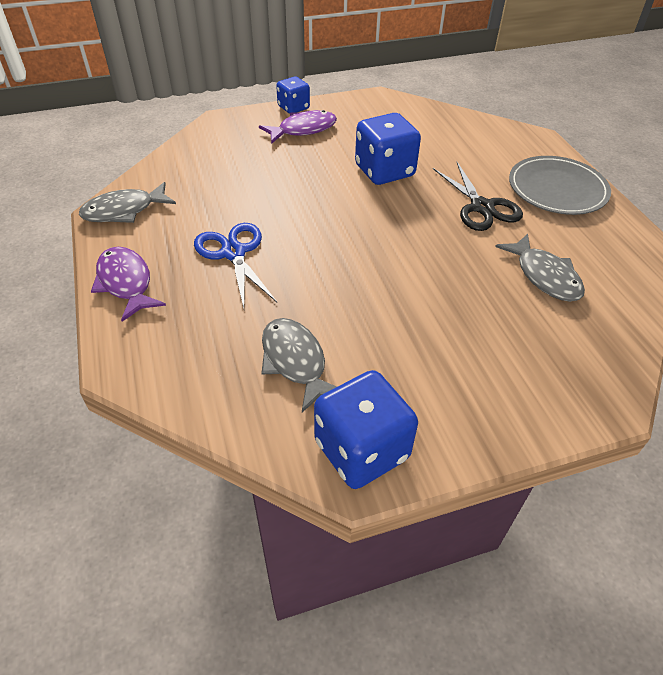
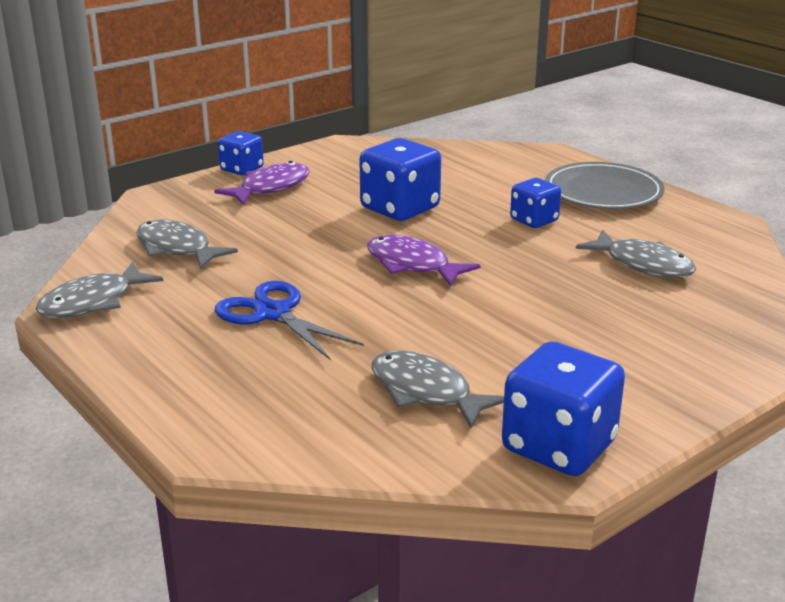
camera: 20 degrees left, 20 degrees down
purple fish [91,247,166,322] -> purple fish moved to [367,235,480,287]
black scissors [433,162,523,231] -> blue dice [510,178,561,228]
none -> grey fish [136,219,238,269]

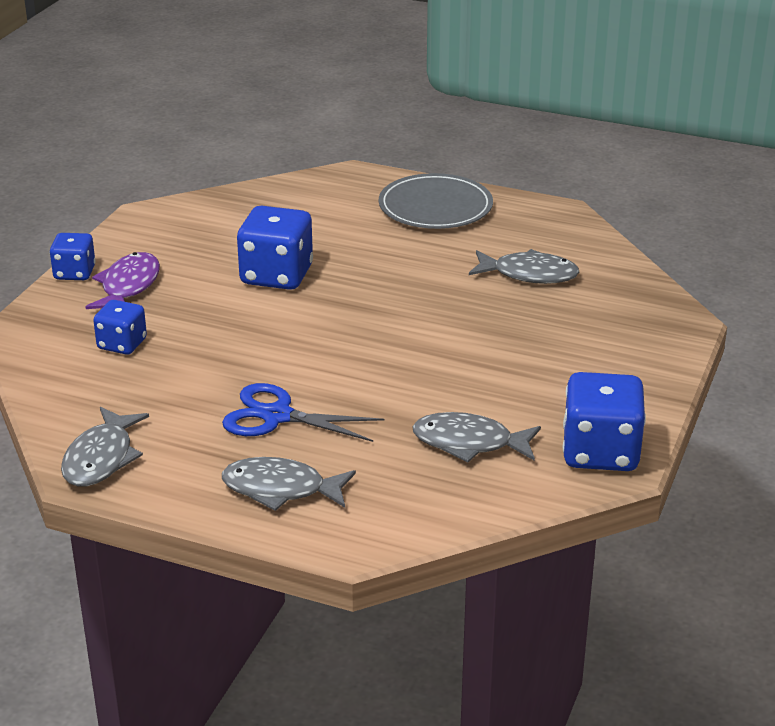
camera: 30 degrees left, 5 degrees up
grey fish [136,219,238,269] -> grey fish moved to [222,457,356,511]
purple fish [367,235,480,287] -> none
blue dice [510,178,561,228] -> blue dice moved to [93,300,147,355]

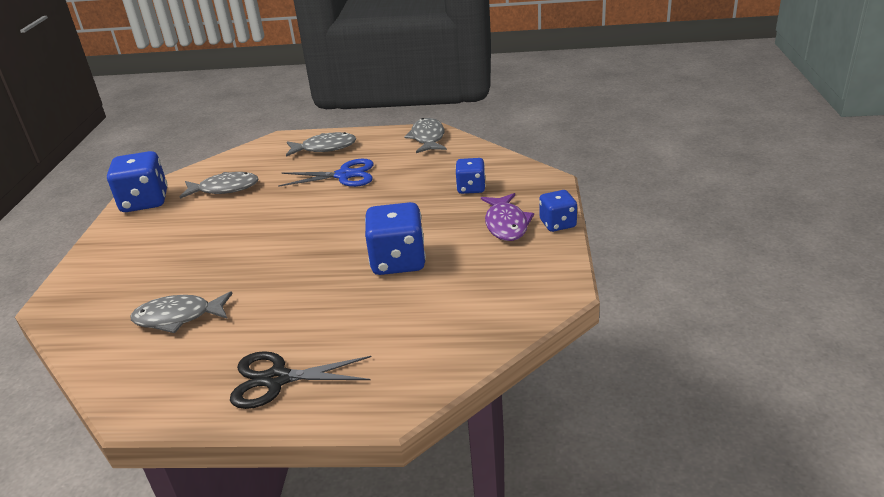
camera: 165 degrees right, 0 degrees up
grey plate [379,173,493,229] -> black scissors [230,351,371,409]

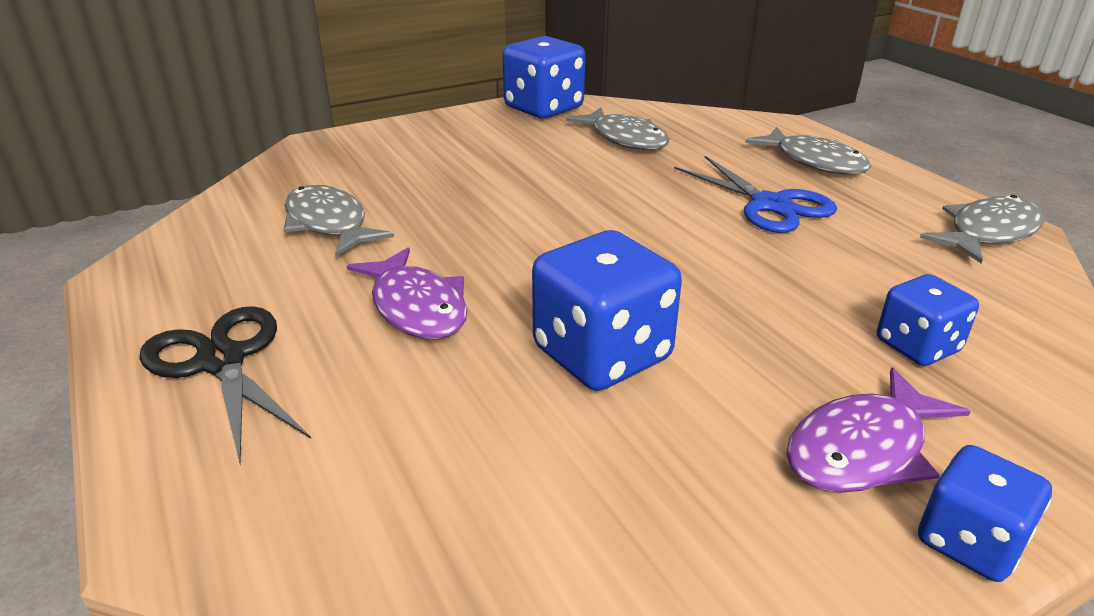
camera: 55 degrees right, 0 degrees up
none -> purple fish [347,247,467,339]

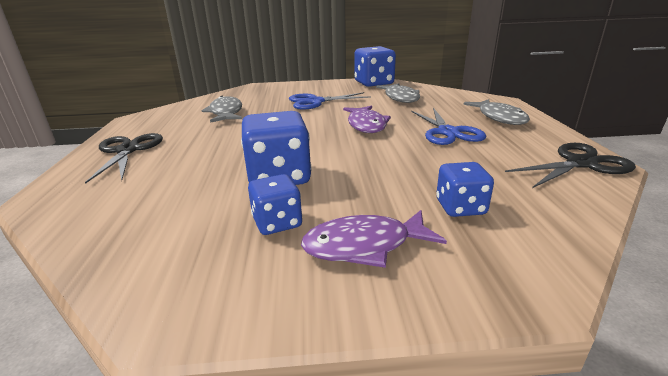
camera: 25 degrees right, 5 degrees down
purple fish [347,247,467,339] -> purple fish moved to [343,106,391,133]
blue dice [918,445,1052,582] -> blue dice moved to [248,174,302,235]
grey fish [920,195,1044,263] -> black scissors [505,143,636,188]
none -> blue scissors [289,92,371,110]

